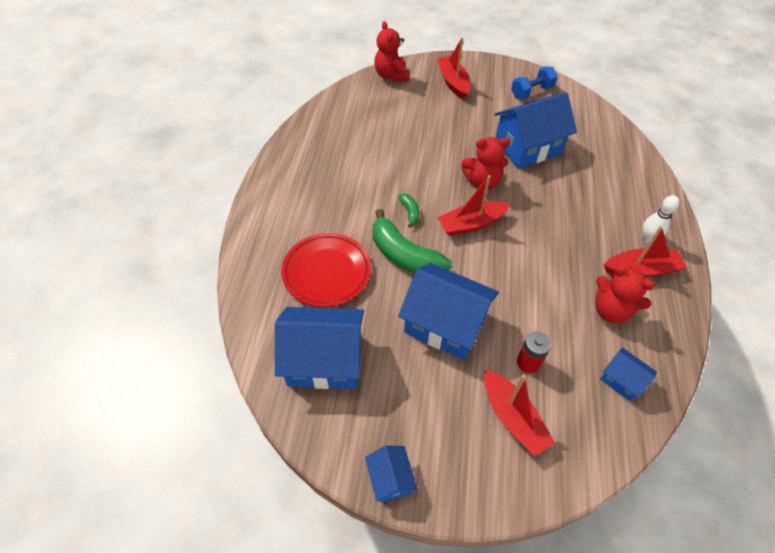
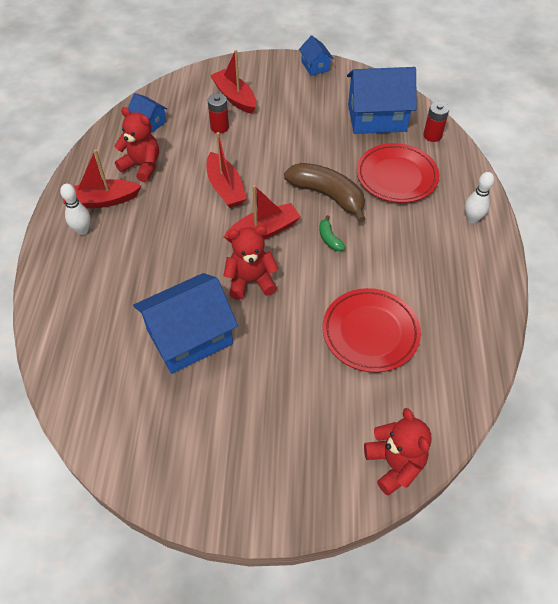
camera: 175 degrees right, 0 degrees up
green banana [373,209,452,273] -> brown banana [284,163,366,223]
blue house [398,263,499,360] -> none
red boat [437,38,470,100] -> red boat moved to [207,132,247,208]
blue dumbbell [511,67,558,99] -> none
none -> red plate [322,288,421,373]
none -> red battery [423,102,449,142]
none -> white bowling pin [465,172,494,223]

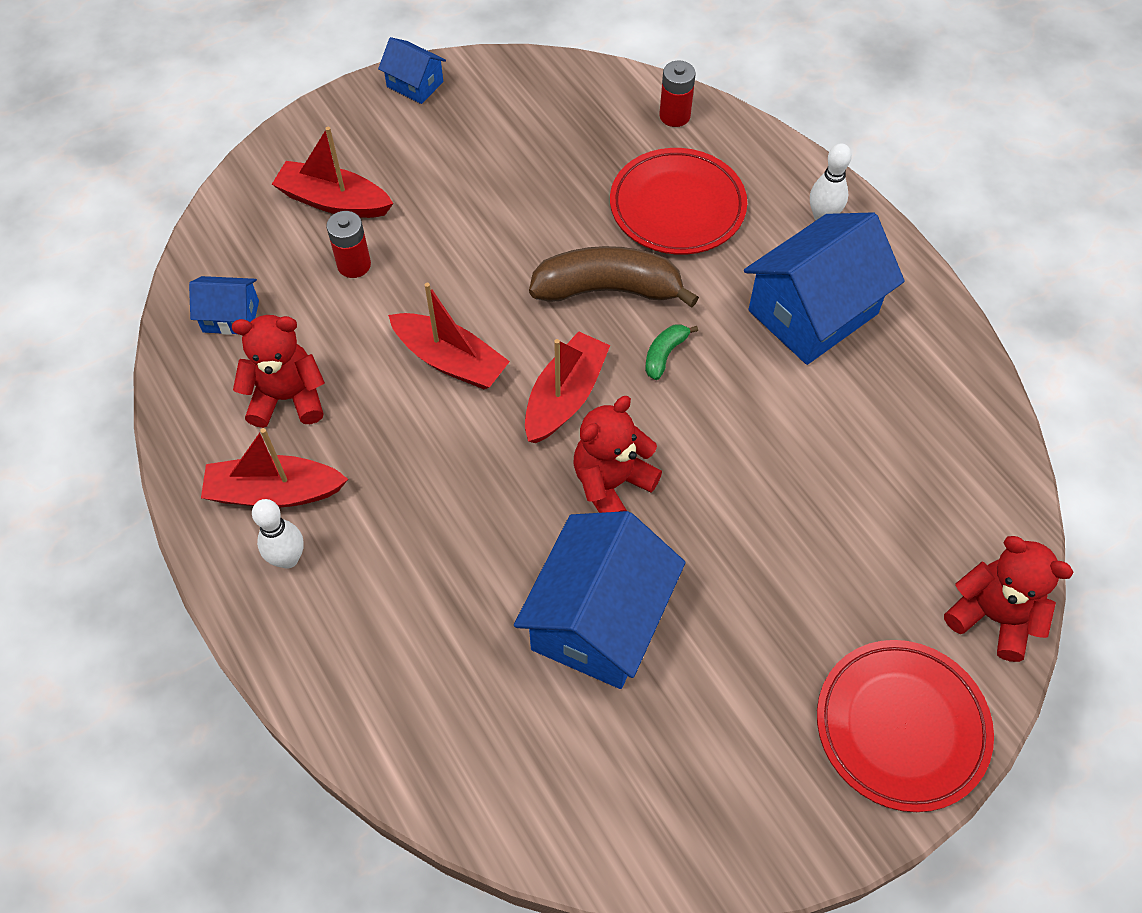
camera: 35 degrees left, 5 degrees up
red boat [63,150,142,209] -> red boat turned 45 degrees clockwise [201,428,348,507]
green banana [319,215,345,251] -> green banana turned 90 degrees clockwise [645,324,698,380]
red plate [322,288,421,373] -> red plate moved to [817,640,994,812]
blue house [347,67,417,134] -> blue house moved to [744,212,905,365]

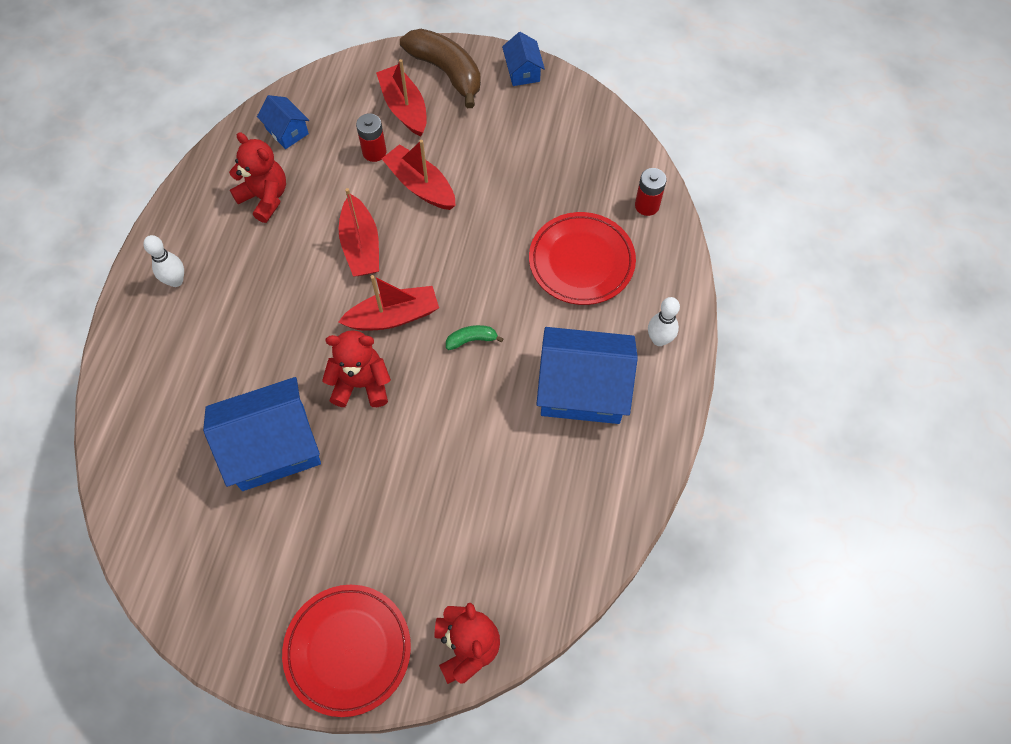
camera: 45 degrees right, 5 degrees up
red boat [201,428,348,507] -> red boat moved to [382,140,456,210]
brown banana [529,246,699,308] -> brown banana moved to [400,29,481,108]

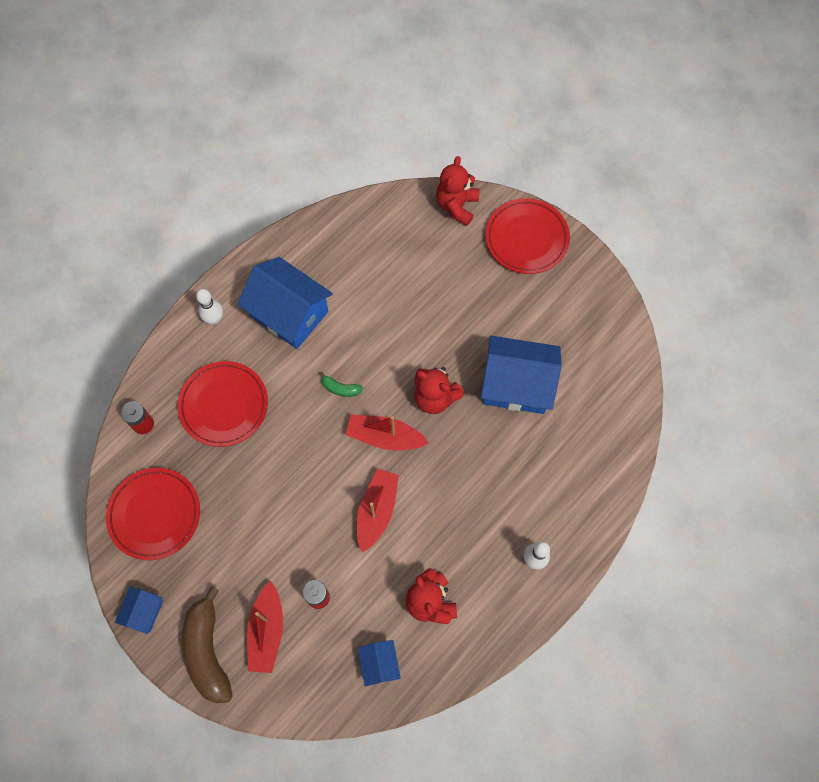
camera: 150 degrees left, 5 degrees up
red boat [382,140,456,210] -> none
none -> red plate [106,468,200,560]

